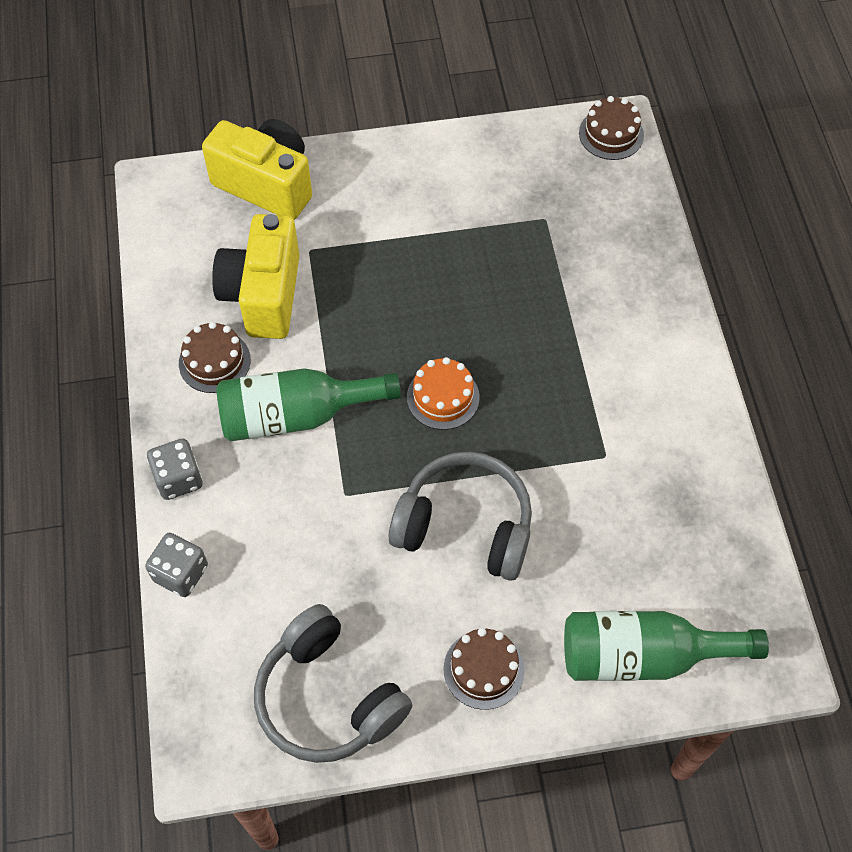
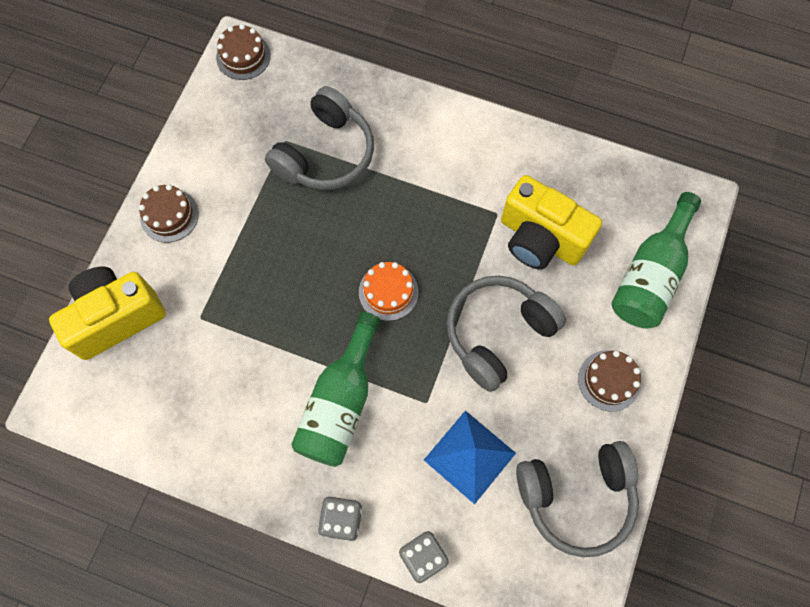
camera: 60 degrees left, 10 degrees up
brown cake [179,322,251,393] -> brown cake moved to [139,184,199,243]
yellow camera [212,214,300,339] -> yellow camera moved to [501,175,602,270]
none -> grey headphones [265,86,374,190]
none -> blue pyramid [424,411,516,504]

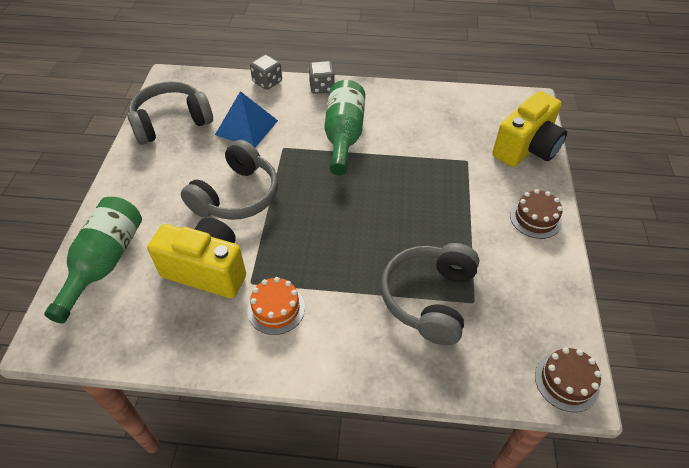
camera: 165 degrees right, 20 degrees down
orange cake [359,262,419,321] -> orange cake moved to [247,277,305,335]
brown cake [578,350,641,412] -> none

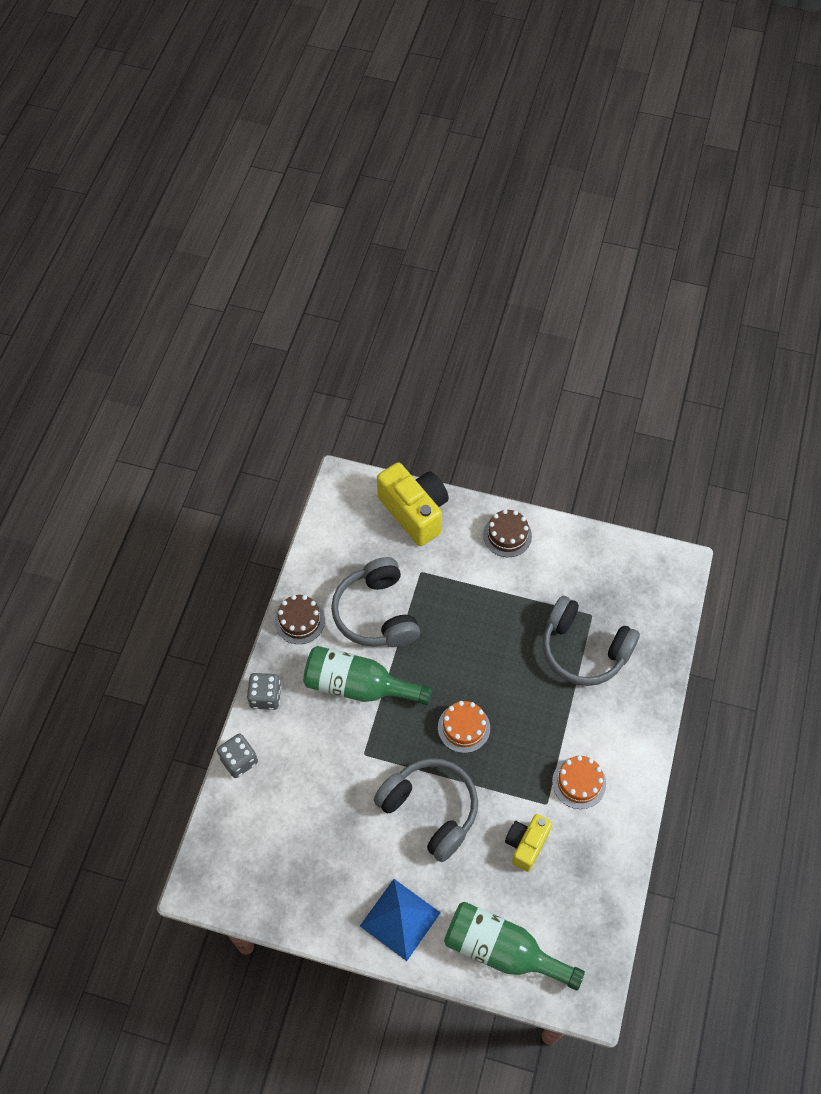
camera: 80 degrees left, 10 degrees up
grey headphones [128,81,213,145] -> grey headphones moved to [331,557,420,647]
yellow camera [147,218,246,298] -> yellow camera [505,814,552,872], size x0.60
blue pyramid [215,91,278,148] -> blue pyramid moved to [360,879,441,961]
brown cake [535,347,602,412] -> brown cake moved to [275,595,325,644]
none -> orange cake [438,701,490,753]

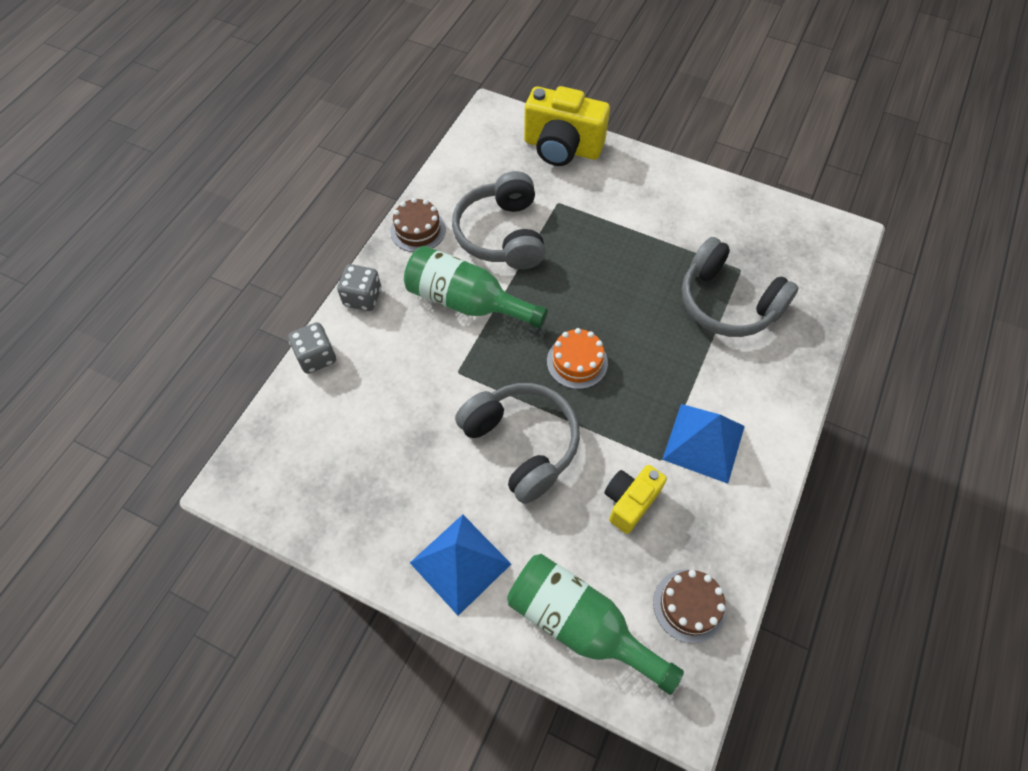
camera: 10 degrees right, 0 degrees up
yellow camera [377,462,449,546] -> yellow camera turned 135 degrees clockwise [524,86,610,166]
brown cake [483,509,532,557] -> brown cake moved to [653,569,726,643]
orange cake [552,755,606,809] -> blue pyramid [662,404,745,484]

